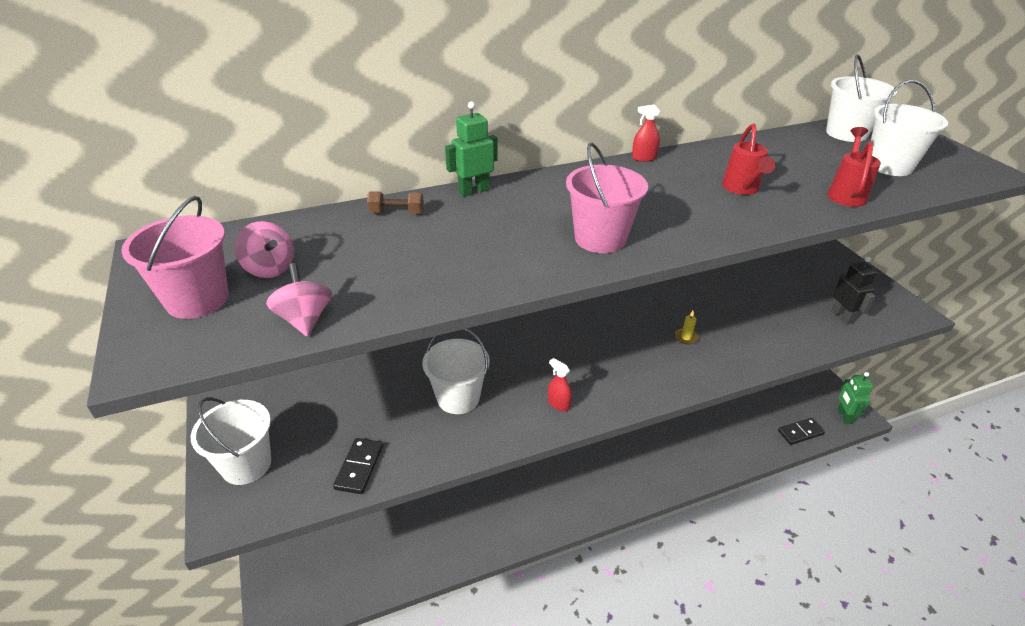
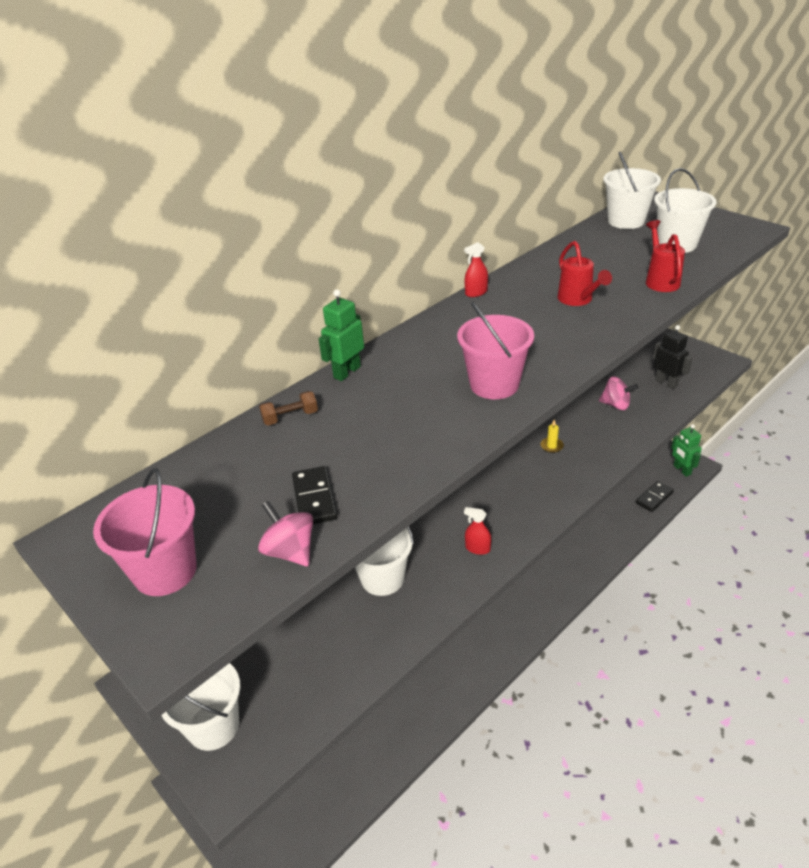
camera: 20 degrees left, 0 degrees up
pink spinning top [234,221,294,278] -> pink spinning top moved to [599,376,638,410]
black domino [333,438,383,494] -> black domino moved to [292,466,338,524]

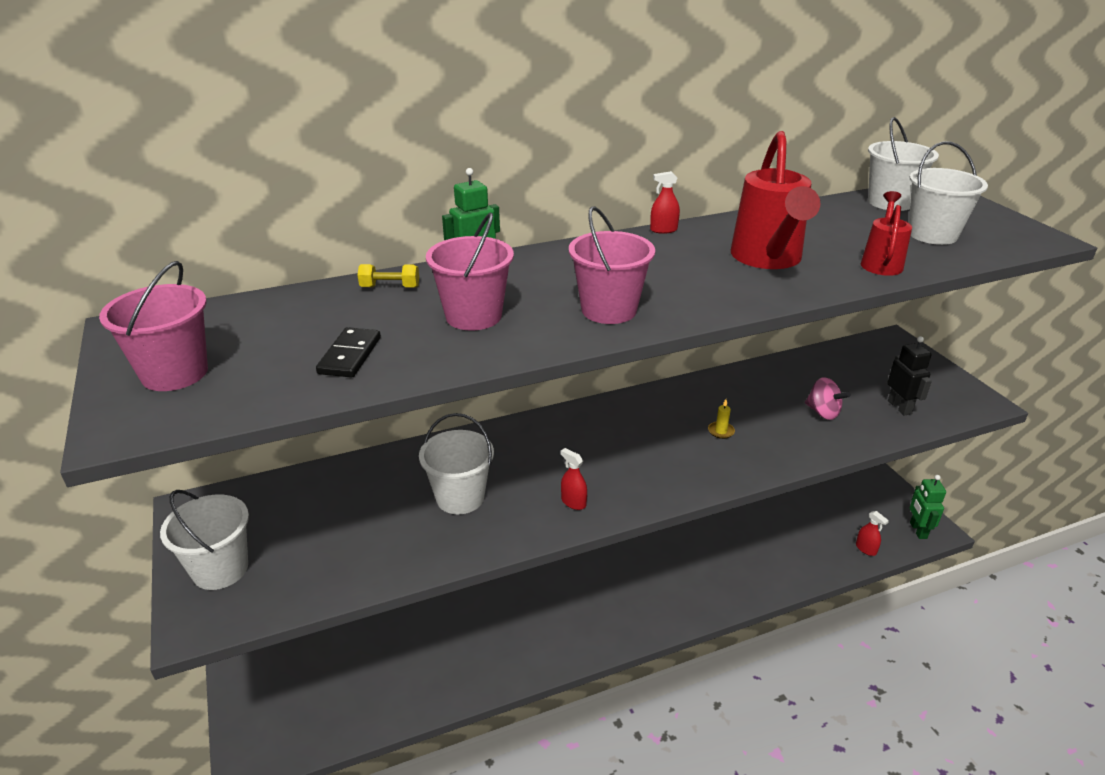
camera: 20 degrees right, 5 degrees down
pink spinning top [258,501,313,566] -> none
brown dumbbell [259,391,318,425] -> yellow dumbbell [358,264,419,288]
red watering can [557,241,612,306] -> red watering can [731,131,821,269], size x1.77
black domino [635,481,674,512] -> red spray bottle [856,511,889,556]
none -> pink bucket [426,213,514,331]

